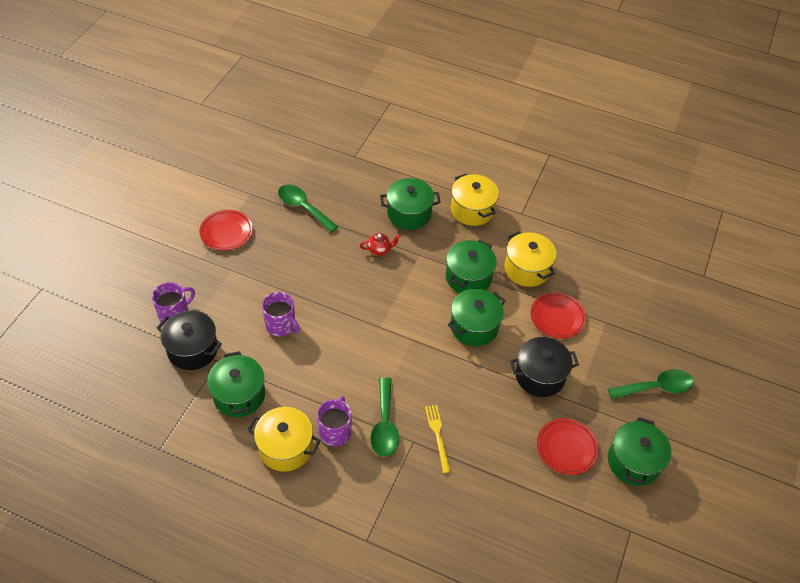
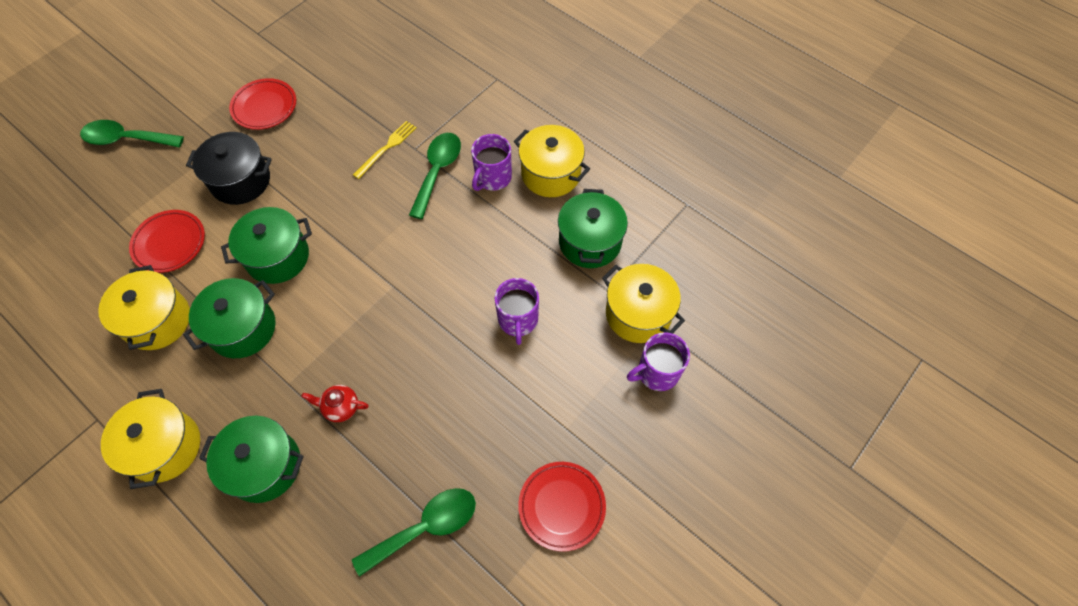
camera: 160 degrees left, 10 degrees up
black pot [157,310,222,370] -> yellow pot [602,264,685,343]
purple mug [262,292,300,336] -> purple mug turned 150 degrees counterclockwise [495,278,539,345]
green spoon [278,184,338,233] -> green spoon turned 90 degrees counterclockwise [352,488,476,577]
yellow fork [425,405,451,473] -> yellow fork turned 150 degrees counterclockwise [353,121,417,179]
green pot [608,417,671,486] -> none

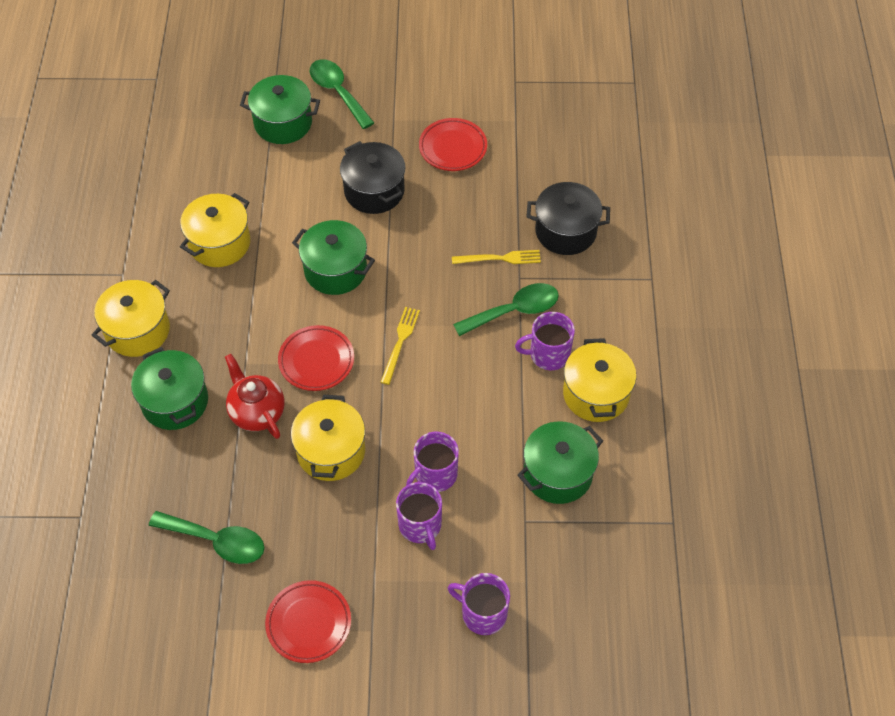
camera: 50 degrees right, 5 degrees down
red plate [129,210,205,273] -> red plate moved to [278,325,354,391]
green pot [183,278,276,358] -> green pot moved to [240,75,320,144]
red teapot [301,385,369,422] -> red teapot [225,354,285,439], size x1.62
yellow pot [602,264,685,343] -> yellow pot moved to [291,395,365,481]
none -> yellow fork [381,307,420,385]
none -> purple mug [396,482,442,550]
none -> black pot [526,182,610,255]

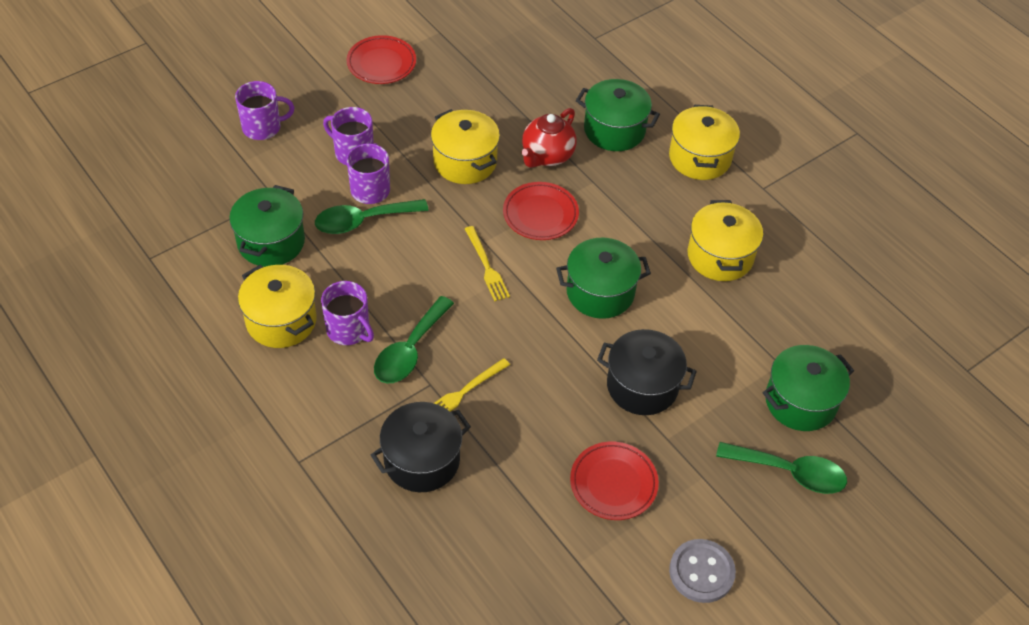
camera: 140 degrees right, 5 degrees down
green spoon [149,511,265,564] -> green spoon moved to [315,199,429,234]
red teapot [225,354,285,439] -> red teapot turned 105 degrees clockwise [522,108,577,168]
purple mug [515,312,575,370] -> purple mug turned 90 degrees clockwise [321,281,374,345]
none -> grey button [669,539,736,603]

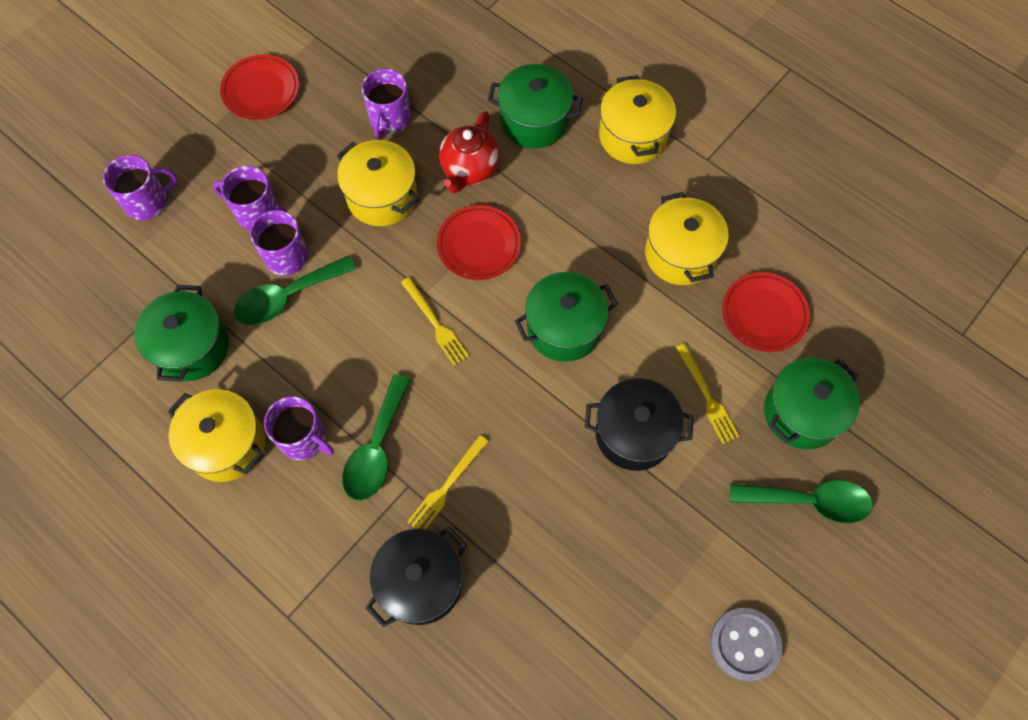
camera: 10 degrees left, 15 degrees up
red plate [570,442,659,520] -> red plate moved to [722,272,810,352]
none -> purple mug [361,69,411,138]
none -> yellow fork [675,343,739,444]

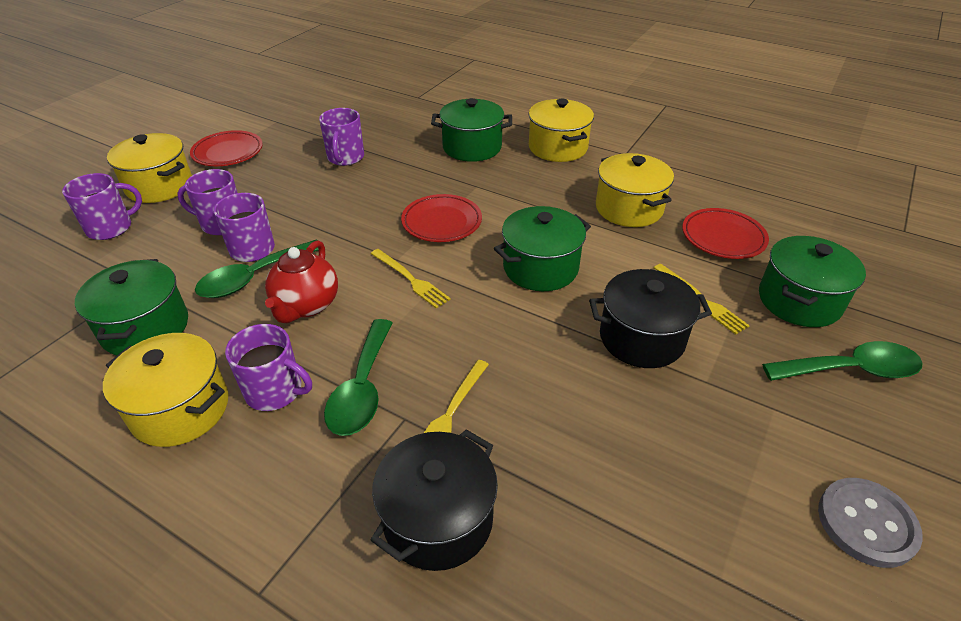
camera: 10 degrees left, 25 degrees down
yellow pot [337,140,419,226] -> yellow pot moved to [107,133,192,203]
red teapot [439,112,500,193] -> red teapot moved to [265,240,338,323]

